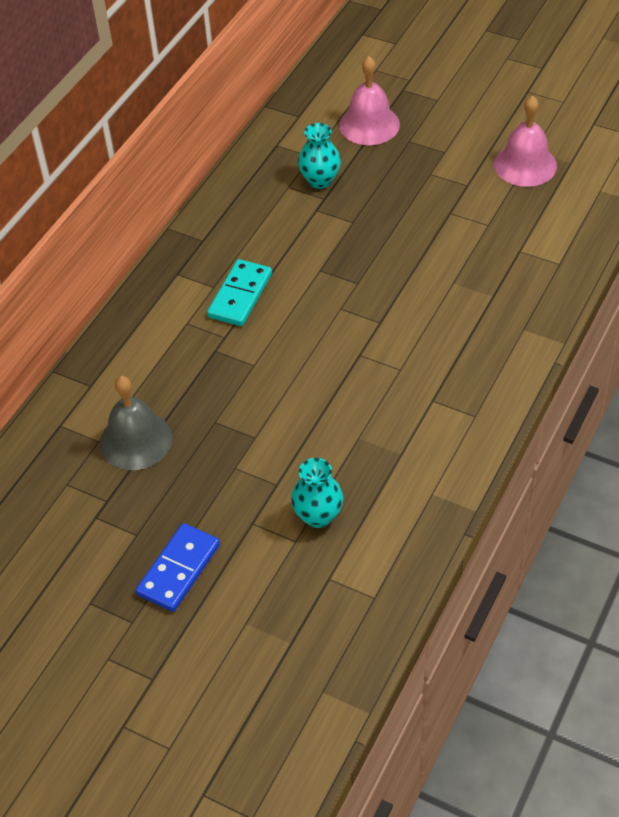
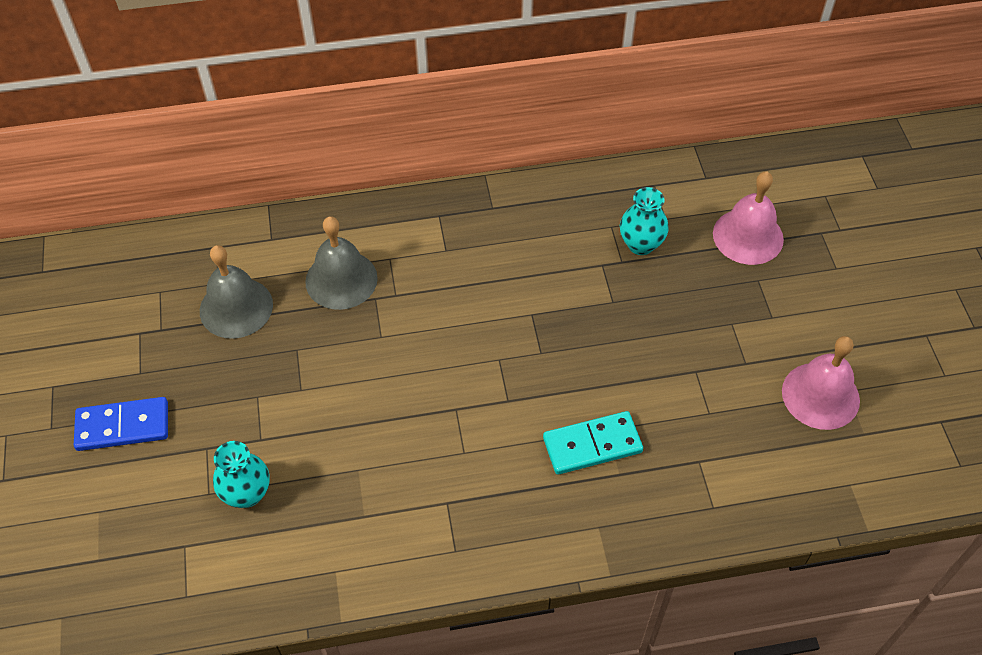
camera: 50 degrees right, 5 degrees up
turquoise domino [207,259,272,326] -> turquoise domino moved to [543,411,643,475]
none -> grey bell [305,216,378,310]

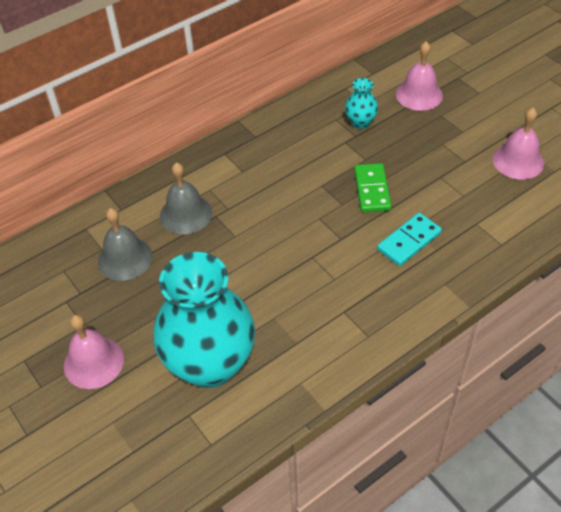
camera: 25 degrees left, 5 degrees down
blue domino [74,397,168,451] -> pink bell [64,315,124,389]
turquoise vase [213,441,270,508] -> turquoise vase [153,252,255,388], size x2.36
none -> green domino [354,163,391,212]

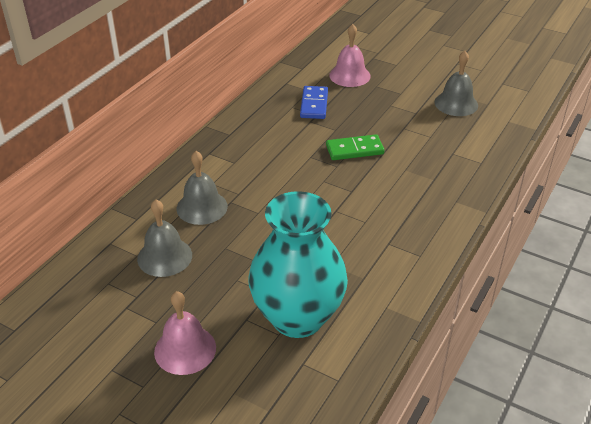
camera: 25 degrees left, 10 degrees down
turquoise vase [345,78,378,129] -> blue domino [300,86,328,119]
green domino [354,163,391,212] -> green domino turned 75 degrees counterclockwise [326,134,384,160]
turquoise domino [377,213,442,266] -> none
pink bell [493,108,544,179] -> grey bell [434,51,478,116]

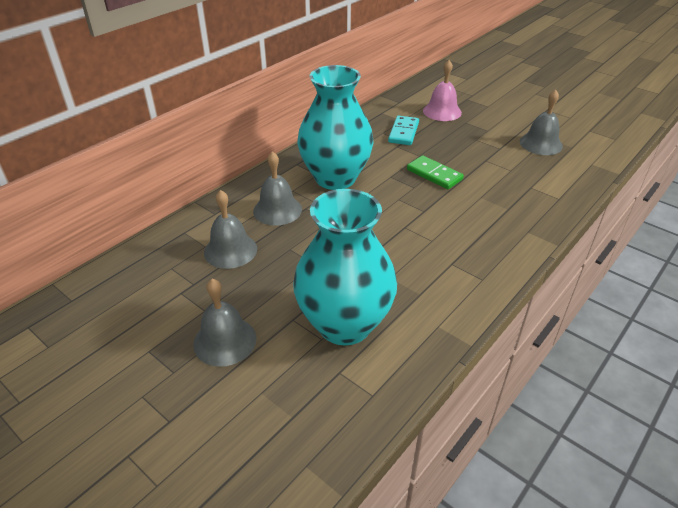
camera: 10 degrees right, 0 degrees up
pink bell [154,291,216,375] -> grey bell [193,279,256,367]
blue domino [300,86,328,119] -> turquoise domino [388,116,419,145]
green domino [326,134,384,160] -> green domino turned 45 degrees clockwise [407,155,464,189]
none -> turquoise vase [297,65,374,190]

